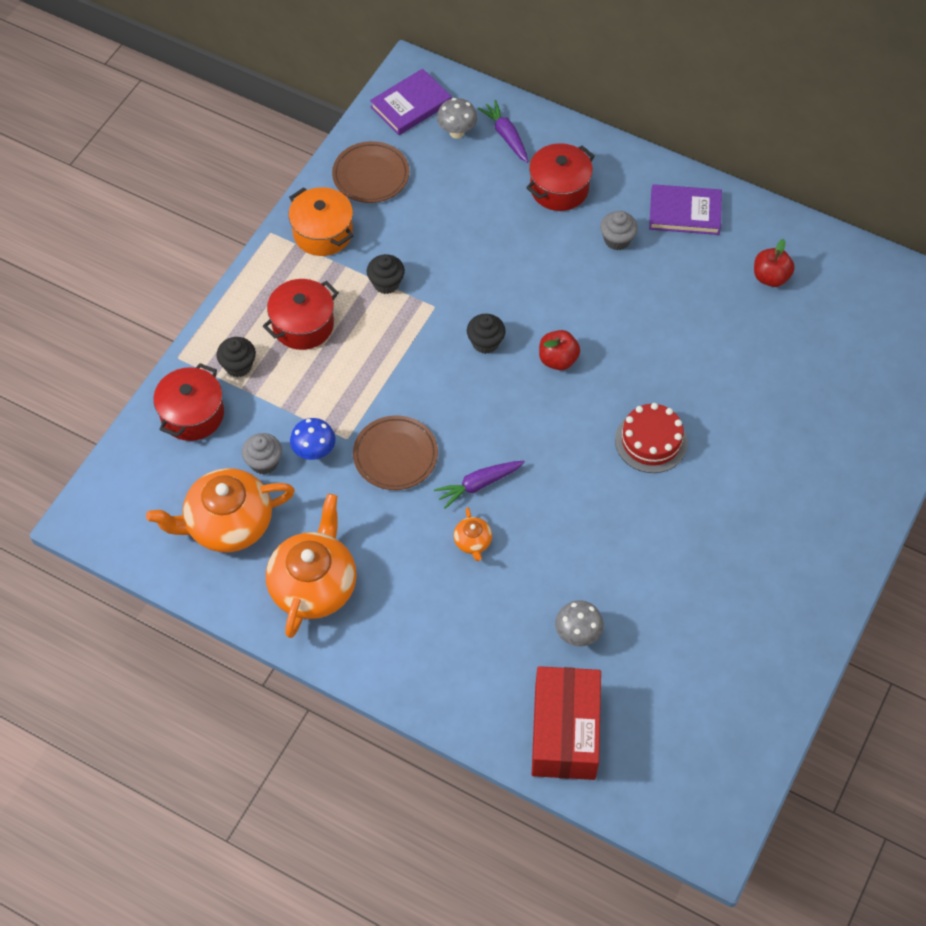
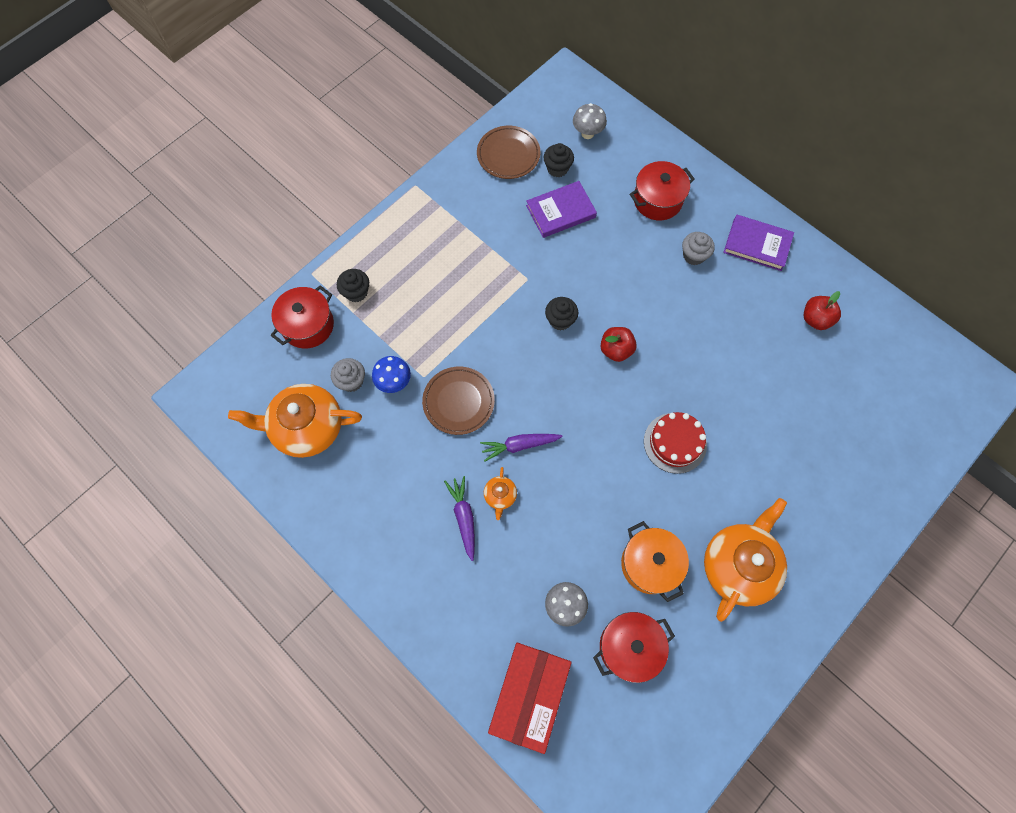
camera: 15 degrees right, 10 degrees up
red pot [263,279,339,350] -> red pot moved to [593,612,675,683]
orange teapot [266,494,357,638] -> orange teapot moved to [704,498,787,622]
orange pot [288,187,353,256] -> orange pot moved to [621,521,689,602]
black cupcake [367,254,405,294] -> black cupcake moved to [543,143,574,177]
purple book [370,69,452,135] -> purple book moved to [526,181,597,238]
purple carrot [477,100,529,163] -> purple carrot moved to [444,476,475,561]

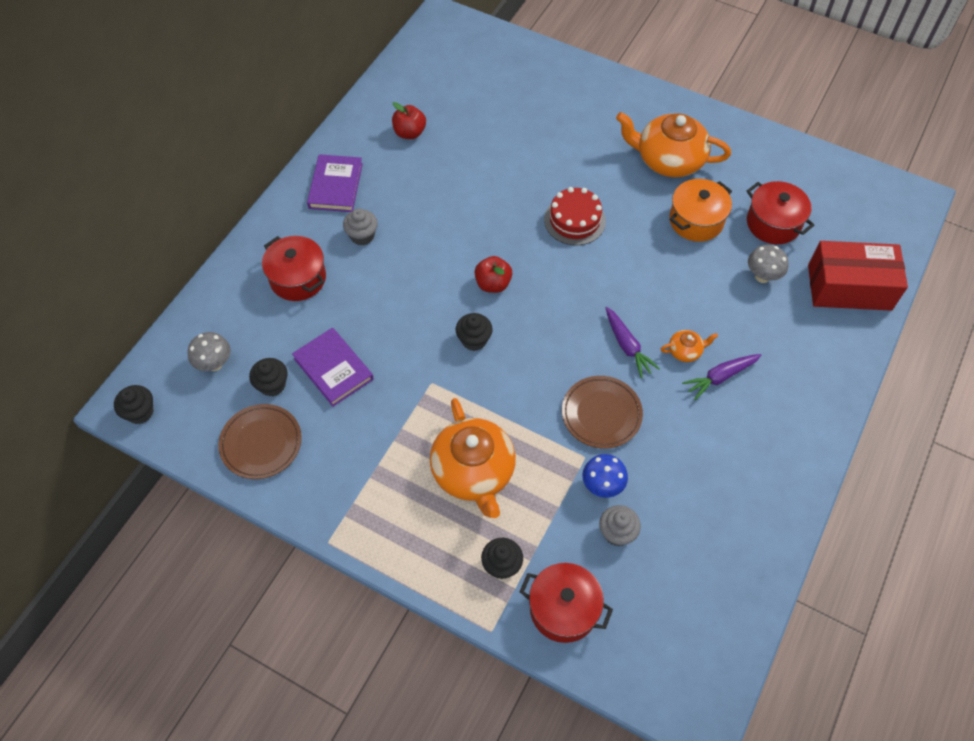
camera: 105 degrees left, 10 degrees down
orange teapot [228,384,362,458] -> orange teapot moved to [430,398,516,518]
none -> black cupcake [114,385,154,424]

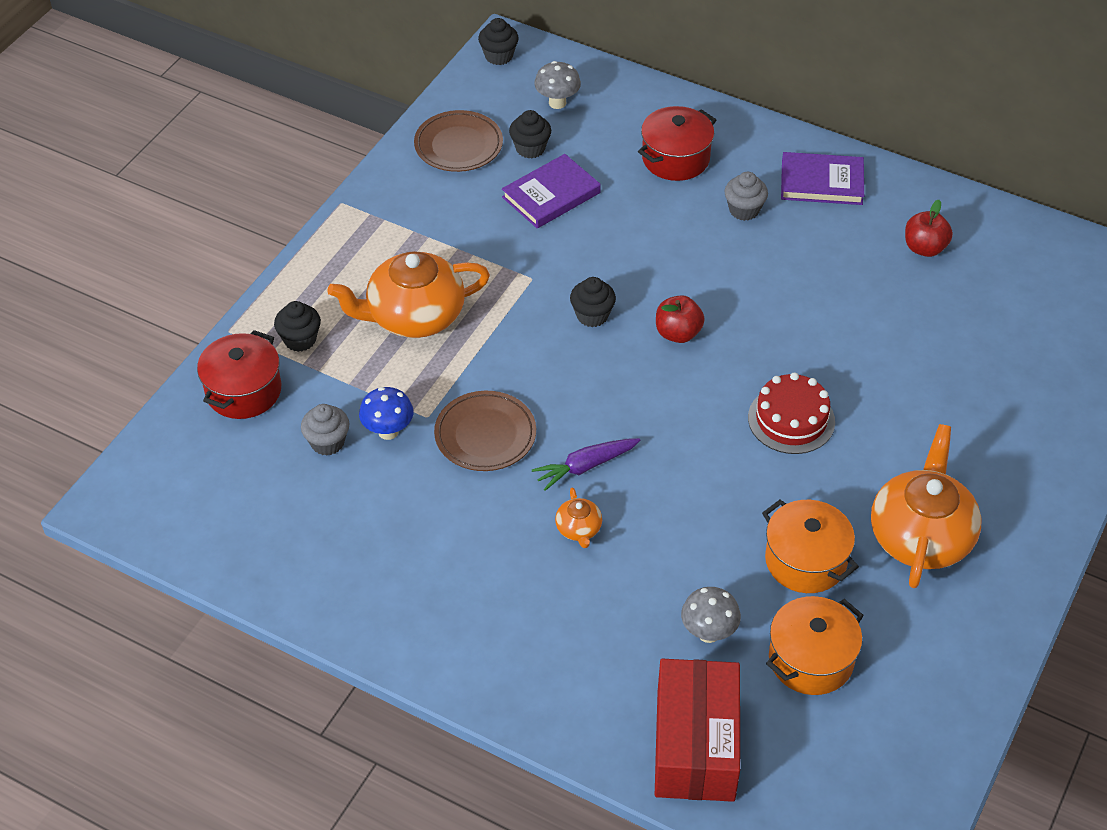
camera: 90 degrees right, 10 degrees down
purple carrot [682,354,762,400] -> none
red pot [747,181,814,244] -> orange pot [766,596,864,695]

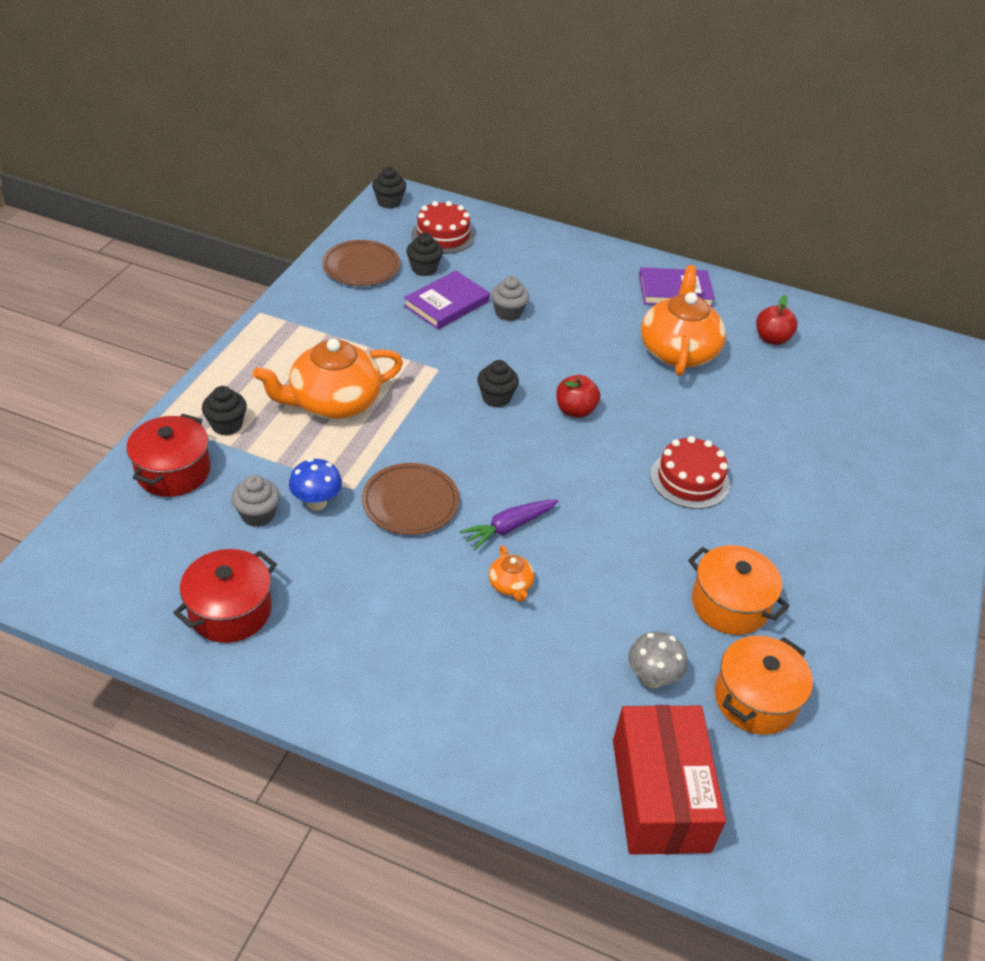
camera: 10 degrees left, 5 degrees down
grey mushroom [534,61,581,109] -> red cake [411,201,475,254]
red pot [638,106,716,181] -> red pot moved to [173,549,277,643]
grey cupcake [725,172,768,221] -> grey cupcake moved to [491,276,529,321]
orange teapot [871,424,981,588] -> orange teapot moved to [641,265,726,376]

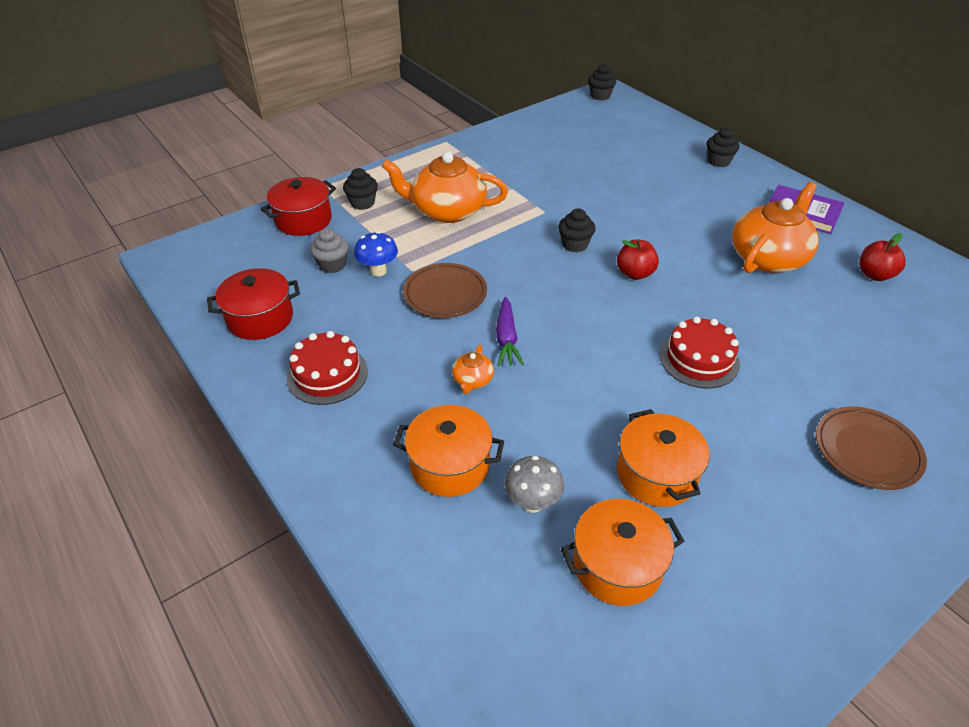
camera: 35 degrees right, 0 degrees up
brown plate [322,240,400,286] -> brown plate moved to [816,407,927,490]
purple book [404,270,490,330] -> none
black cupcake [406,232,443,276] -> black cupcake moved to [706,128,739,167]
red cake [411,201,475,254] -> red cake moved to [287,331,368,405]
purple carrot [459,499,558,550] -> purple carrot turned 90 degrees counterclockwise [496,297,524,366]
grey cupcake [491,276,529,321] -> none
red box [613,705,726,855] -> none
none -> orange pot [393,405,504,497]

